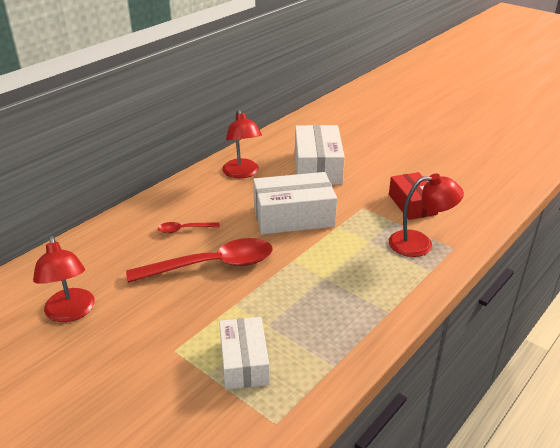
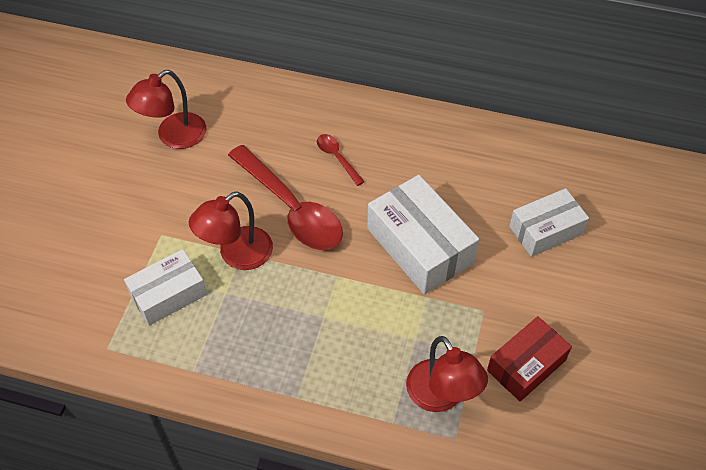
camera: 65 degrees right, 20 degrees up
red lamp [222,110,262,178] -> red lamp moved to [189,192,273,270]
white box [295,125,345,185] -> white box [509,188,589,257], size x0.66

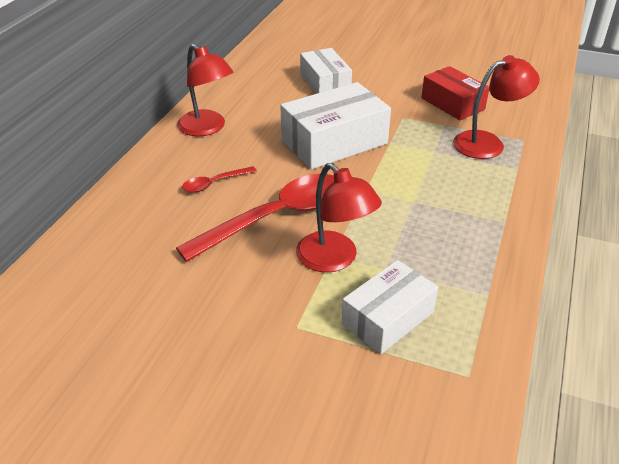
camera: 85 degrees left, 15 degrees down
white box [124,249,207,326] -> white box turned 75 degrees clockwise [342,260,438,354]
red lamp [126,70,206,149] -> red lamp moved to [177,44,233,136]

